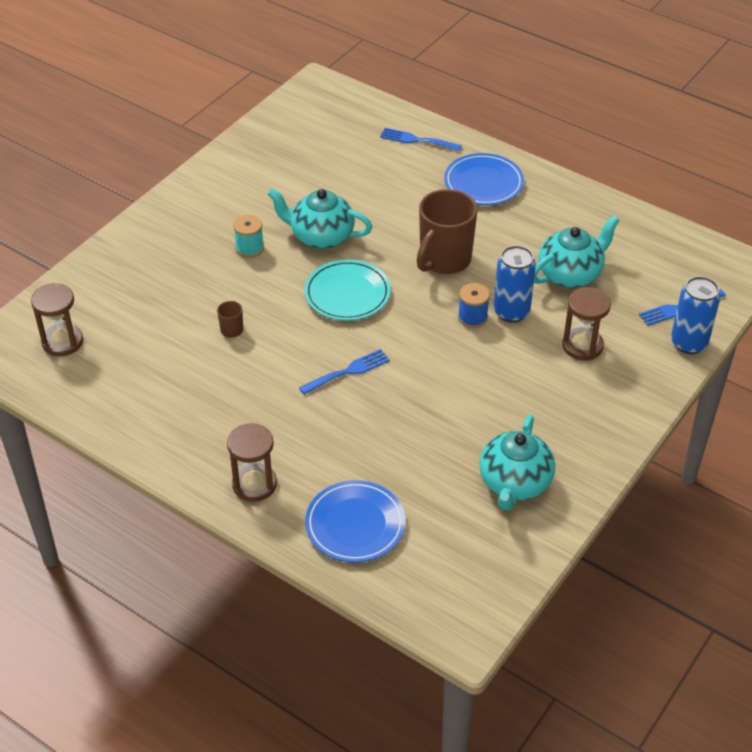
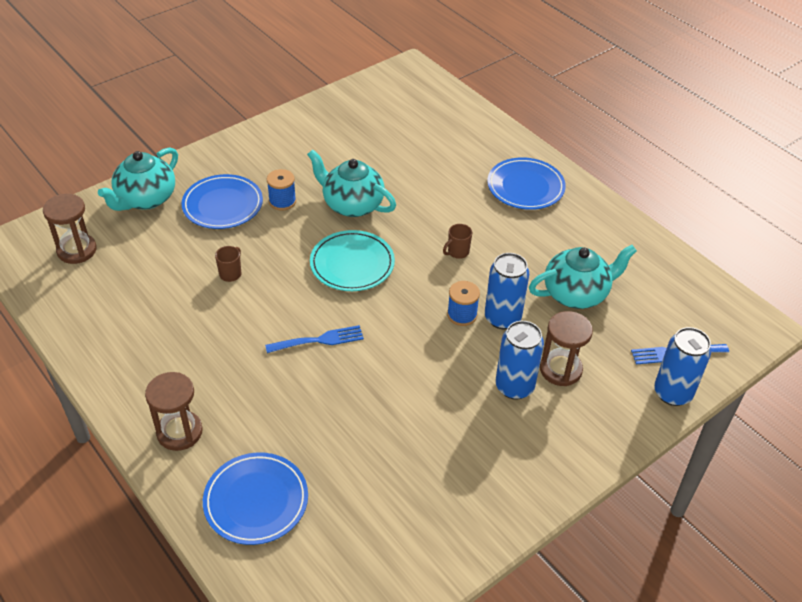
camera: 15 degrees right, 0 degrees up
turquoise spool [233,215,264,258] -> blue spool [267,169,296,211]
blue fork [380,128,462,151] -> none
brown mug [416,189,477,274] -> brown mug [443,224,472,259], size x0.42
turquoise teapot [479,415,555,510] -> turquoise teapot moved to [98,147,178,211]
none -> blue plate [181,174,263,229]
none -> blue can [496,321,544,400]

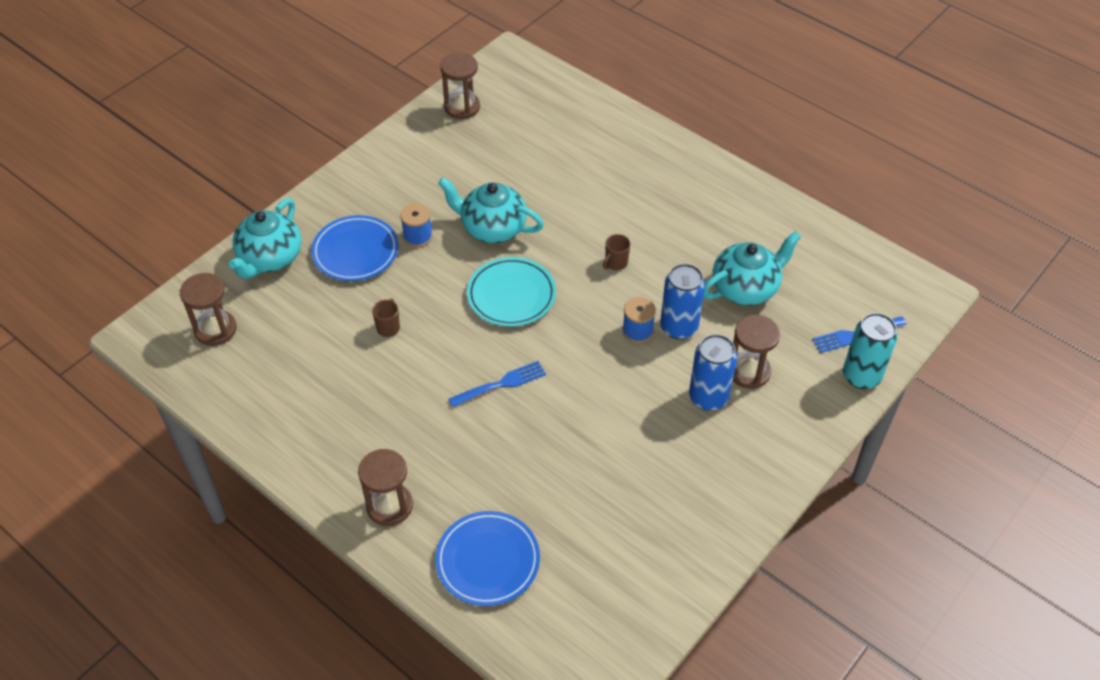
camera: 10 degrees left, 5 degrees up
blue plate [487,157,566,210] -> none
blue can [654,327,711,406] -> turquoise can [843,313,897,389]
none -> brown hourglass [440,53,480,119]

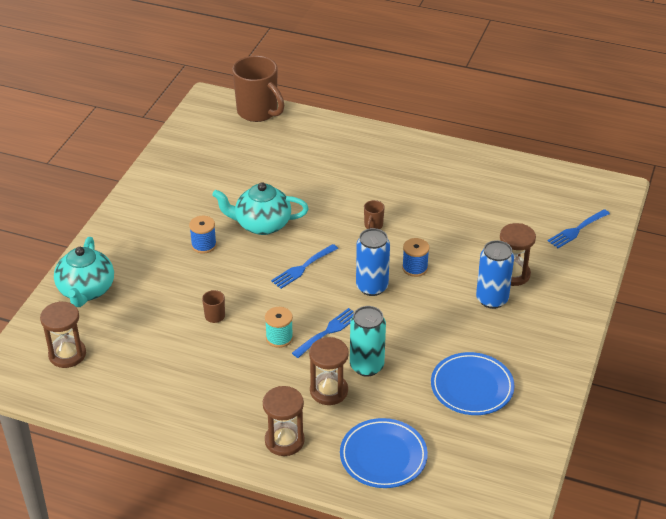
camera: 20 degrees left, 10 degrees down
blue plate [311,215,399,281] -> blue plate moved to [431,352,514,415]
brown hourglass [440,53,480,119] -> brown hourglass moved to [309,337,349,405]
turquoise plate [467,257,556,327] -> blue fork [271,244,338,289]
blue can [660,264,705,340] -> blue can moved to [356,228,390,296]
turquoise teapot [703,231,801,305] -> none
turquoise can [843,313,897,389] -> turquoise can moved to [350,306,386,377]
none -> brown mug [232,56,284,122]
none -> turquoise spool [265,307,293,348]

